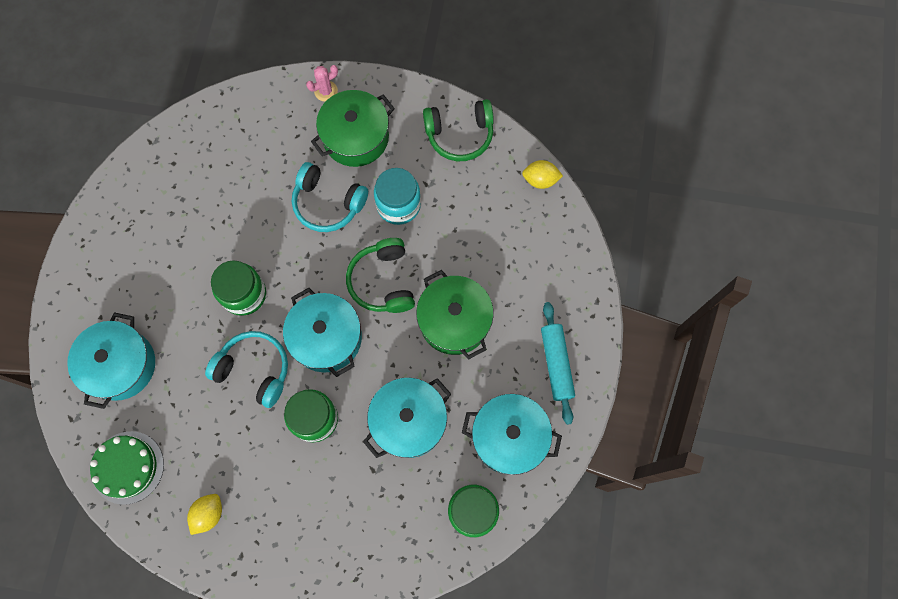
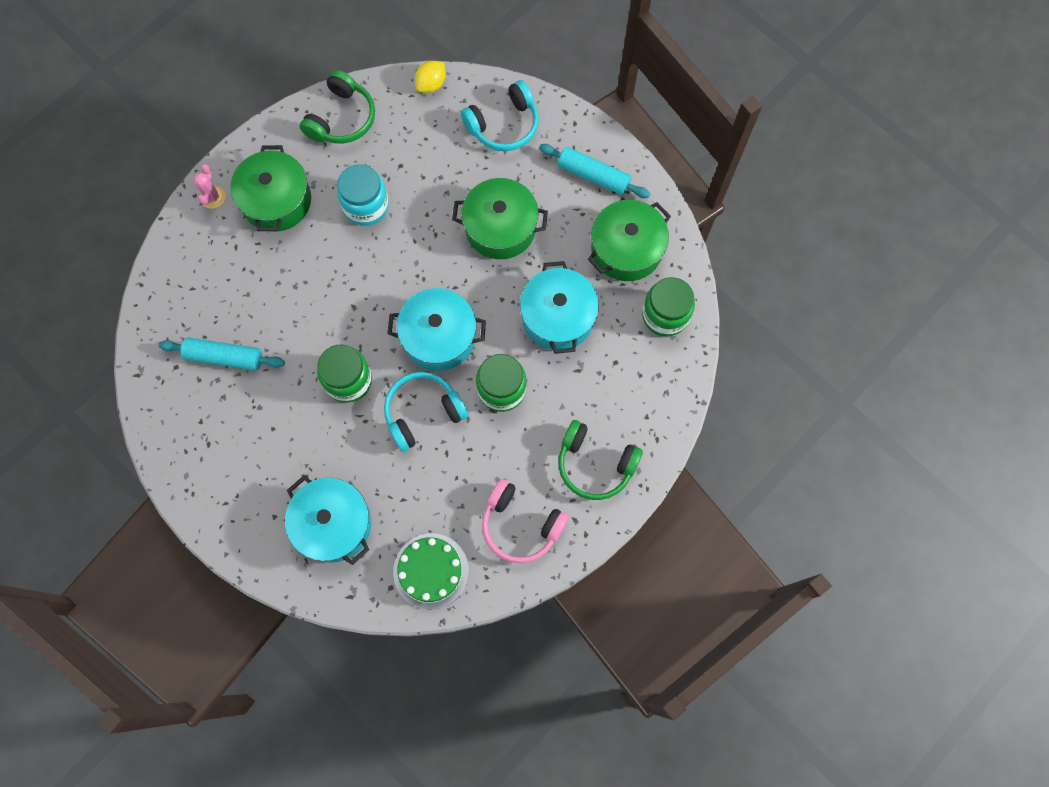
camera: 55 degrees left, 0 degrees up
yellow lemon [187,494,222,535] -> pink headphones [482,479,569,563]
turquoise headphones [292,162,368,232] -> turquoise headphones moved to [461,80,539,151]
green headphones [346,238,415,313] -> green headphones moved to [558,420,643,500]
turquoise pot [462,394,562,475] -> green pot [588,200,671,281]
none -> turquoise rolling pin [158,338,285,370]

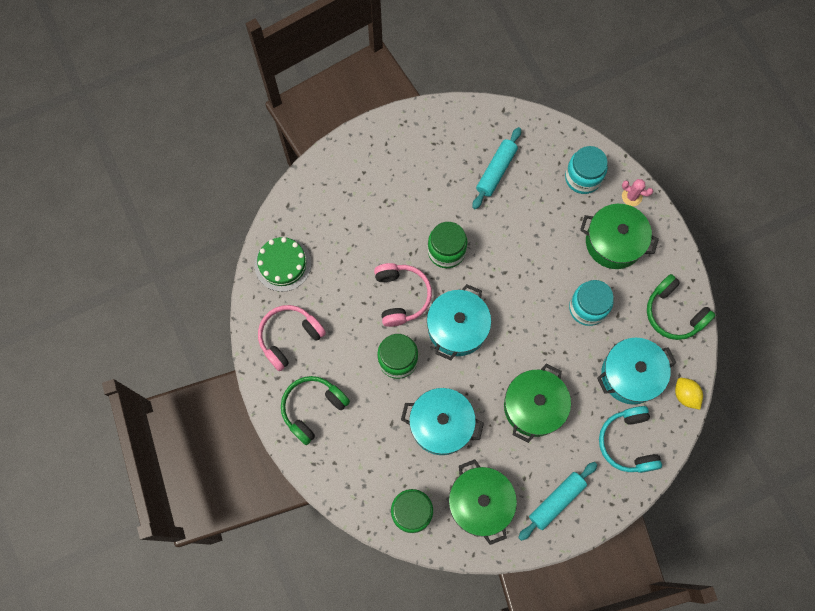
camera: 110 degrees right, 0 degrees up
turquoise pot [285,476,371,565] -> turquoise pot moved to [597,338,676,405]
turquoise headphones [384,372,468,452] -> pink headphones [374,263,432,327]
none -> turquoise jar [565,146,608,194]

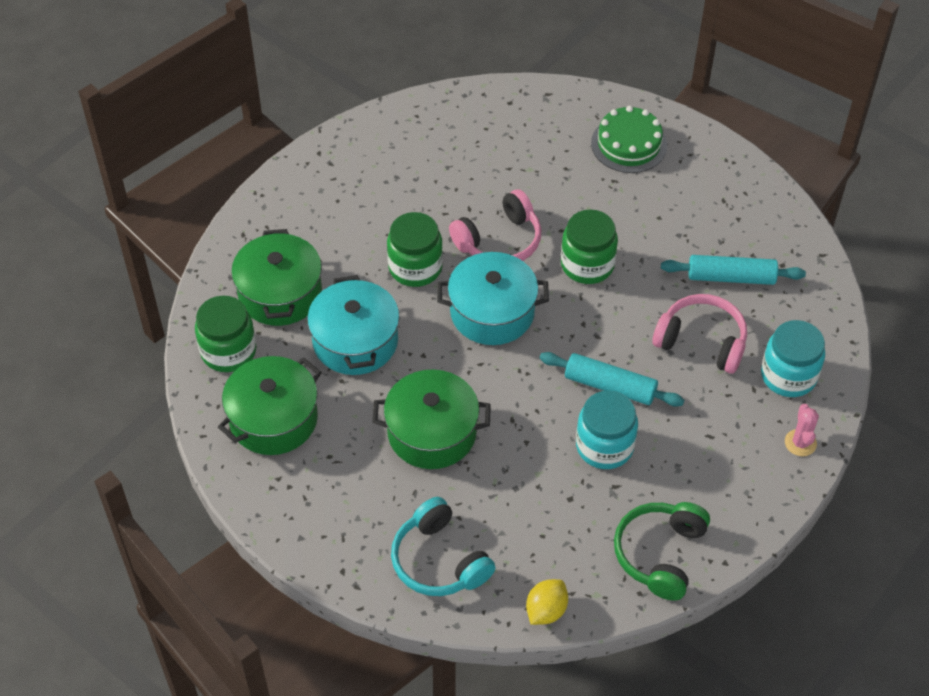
camera: 65 degrees right, 20 degrees down
green cake [255,237,311,292] -> green cake moved to [591,106,667,173]
pink headphones [258,305,326,371] -> pink headphones moved to [652,294,747,374]
green headphones [281,376,350,445] -> none
turquoise rolling pin [518,462,597,541] -> turquoise rolling pin moved to [540,352,684,407]
green pot [580,204,659,269] -> green pot moved to [231,229,322,326]
turquoise pot [597,338,676,405] -> none
turquoise headphones [599,406,662,473] -> turquoise headphones turned 90 degrees counterclockwise [391,497,496,596]

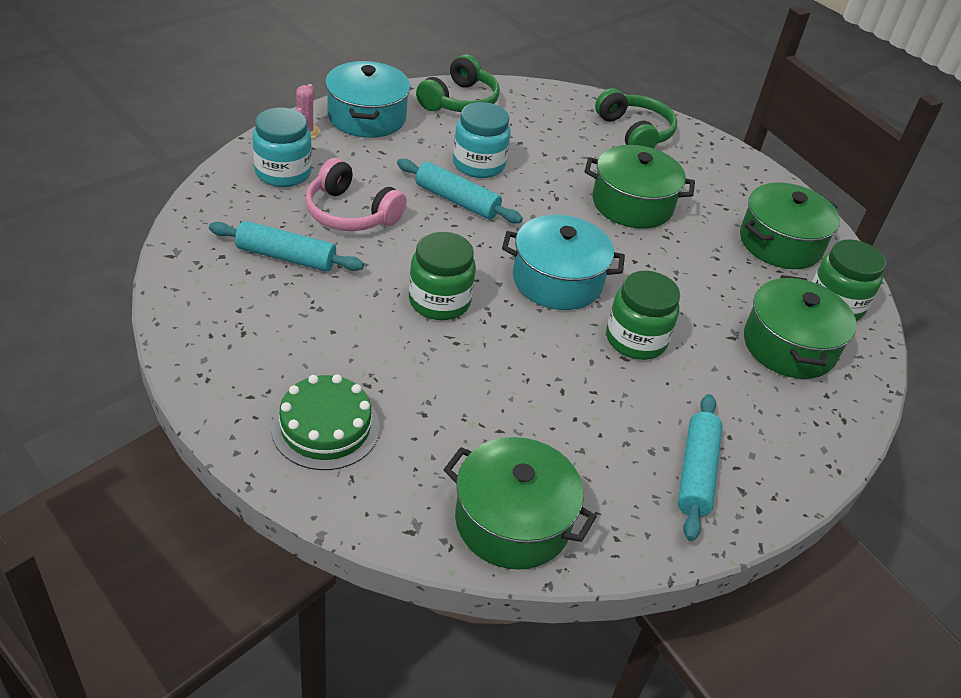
camera: 175 degrees left, 10 degrees down
turquoise pot [307,275,400,375] -> turquoise pot moved to [325,61,410,138]
turquoise headphones [391,497,496,596] -> green headphones [595,88,677,148]
pink headphones [449,189,541,261] -> none
yellow lemon [526,579,568,625] -> none
none -> green pot [443,437,597,570]
none -> turquoise rolling pin [678,394,722,541]

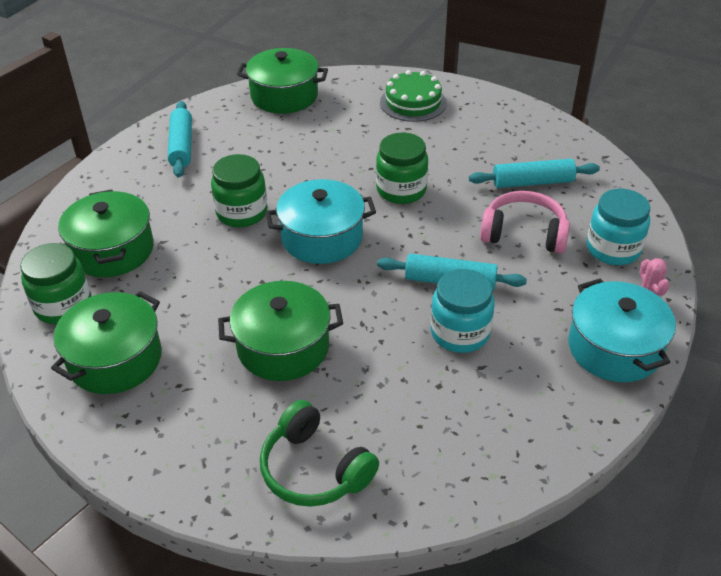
camera: 165 degrees right, 0 degrees up
green headphones [416,54,500,112] -> none

